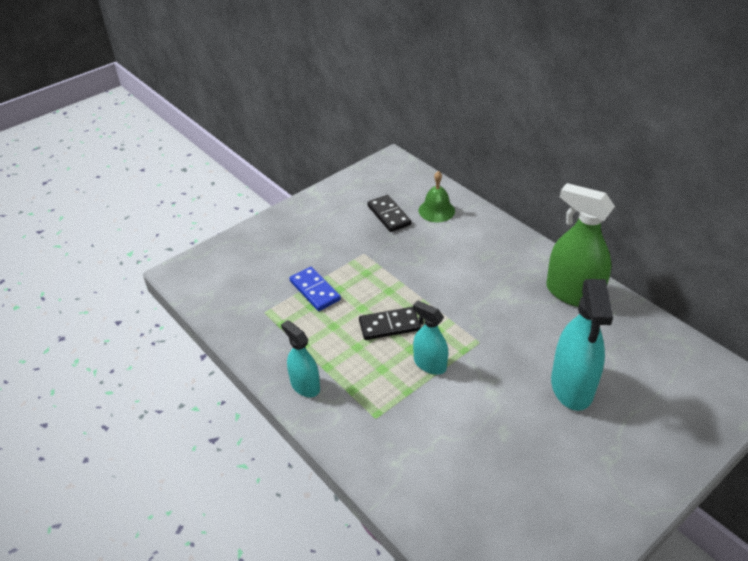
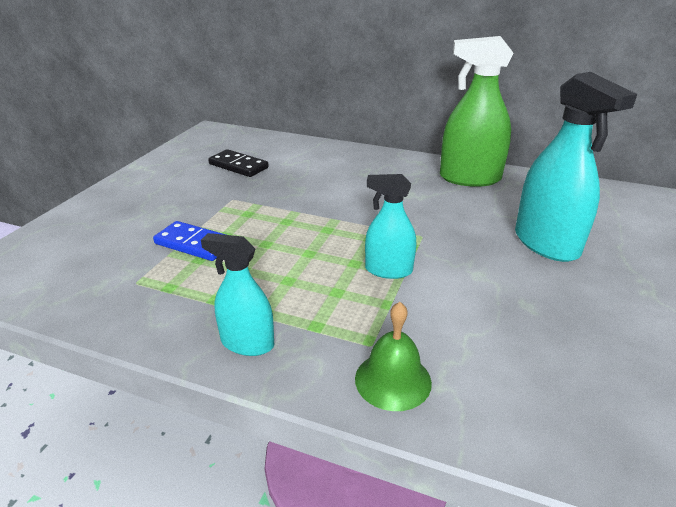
camera: 30 degrees left, 10 degrees down
black domino [359,307,421,340] -> none
green bell [419,171,455,222] -> green bell moved to [355,302,432,411]

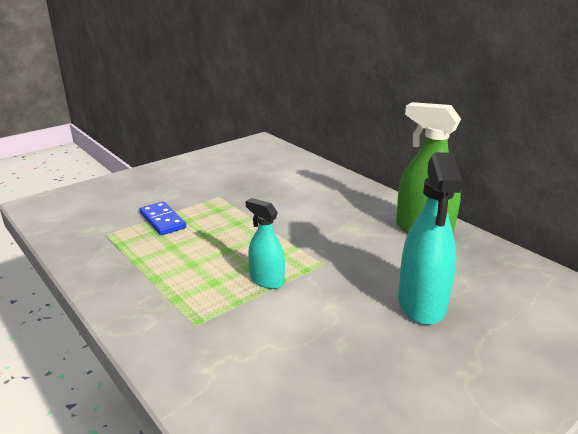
camera: 30 degrees right, 5 degrees down
turquoise spray bottle [201,233,274,356] -> none
black domino [208,149,269,177] -> none
green bell [355,302,432,411] -> none

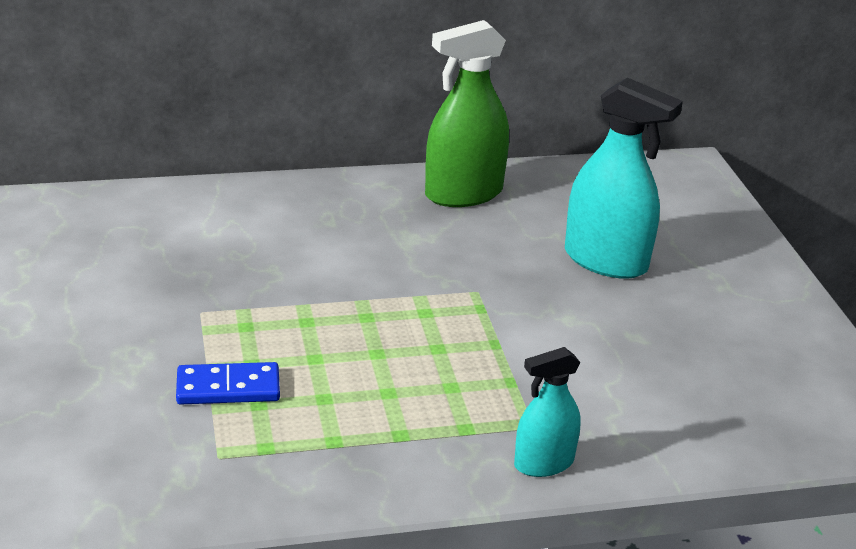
camera: 65 degrees left, 5 degrees up
turquoise spray bottle [246,198,285,289] -> turquoise spray bottle moved to [514,347,581,477]

